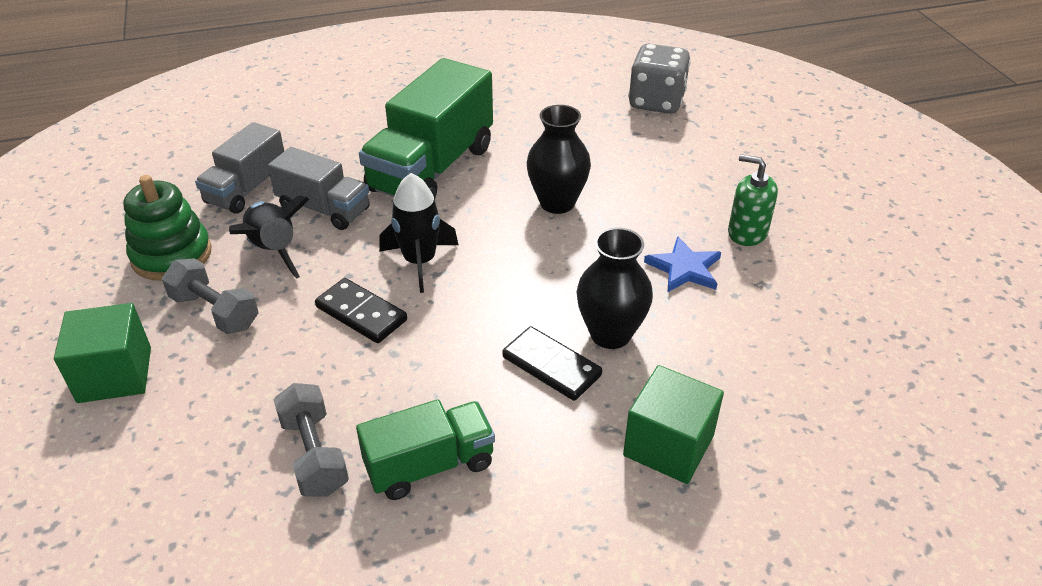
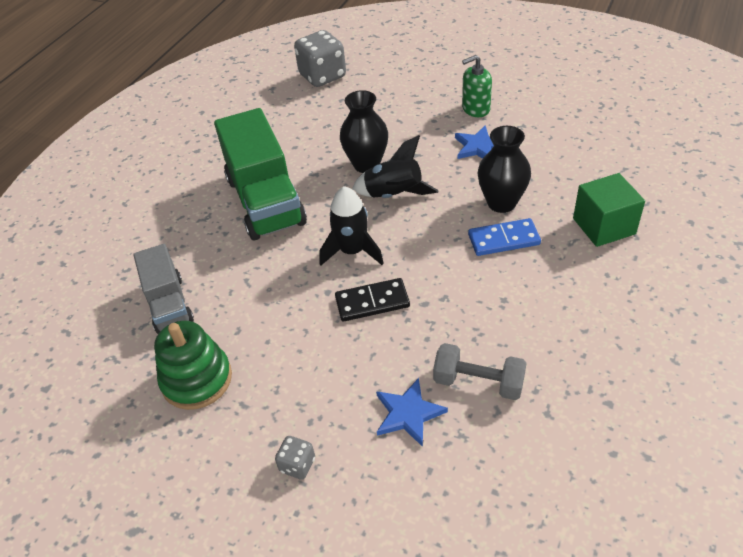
camera: 45 degrees left, 5 degrees up
green cube [54,303,151,403] -> grey dice [275,436,315,480]
grey dumbbell [162,258,258,334] -> none
black rocket [229,196,309,279] -> black rocket moved to [352,135,439,198]
grey truck [268,147,370,230] -> none
green truck [356,399,495,500] -> none
black domino [502,326,602,401] -> blue domino [468,218,541,256]
none -> blue star [376,378,448,447]

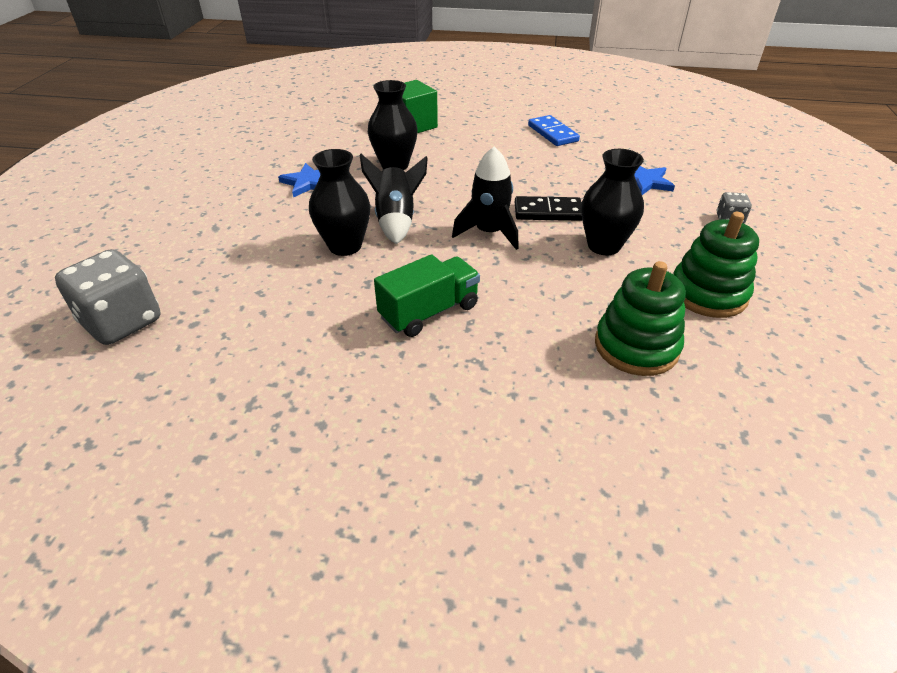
camera: 110 degrees left, 5 degrees down
grey truck [133,244,194,334] -> green stacking toy [595,261,686,376]
green truck [214,108,307,240] -> green truck [374,254,480,337], size x0.59
black domino [335,278,410,322] -> black domino turned 60 degrees counterclockwise [515,196,582,221]
grey dumbbell [433,343,526,400] -> none
green soap dispenser [462,55,492,117] -> none
blue domino [468,218,541,256] -> blue domino moved to [528,115,580,146]
none -> black vase [582,149,644,255]

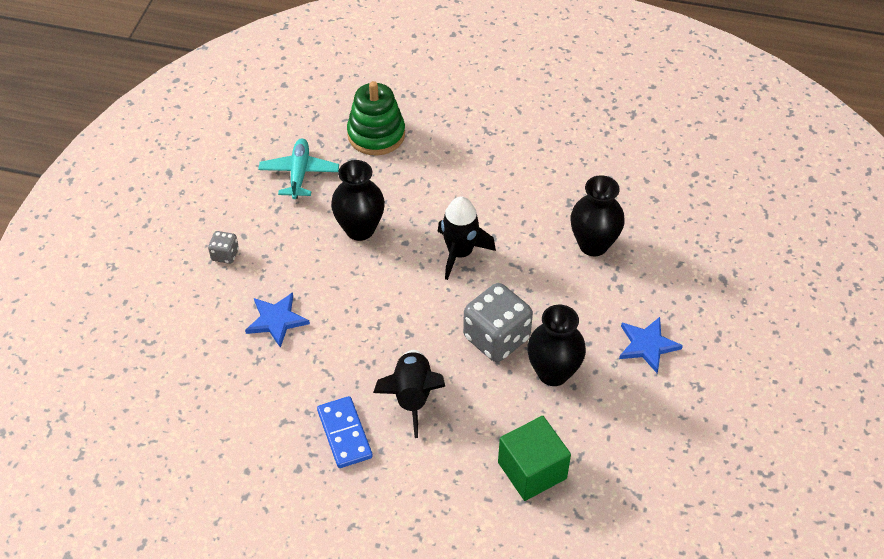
camera: 175 degrees left, 10 degrees up
grey dice [55,249,161,345] -> grey dice moved to [463,283,533,362]
black rocket [360,154,428,244] -> black rocket moved to [373,350,445,438]
green truck [374,254,480,337] -> none
black domino [515,196,582,221] -> none
green stacking toy [673,212,759,318] -> turquoise plane [258,138,339,199]

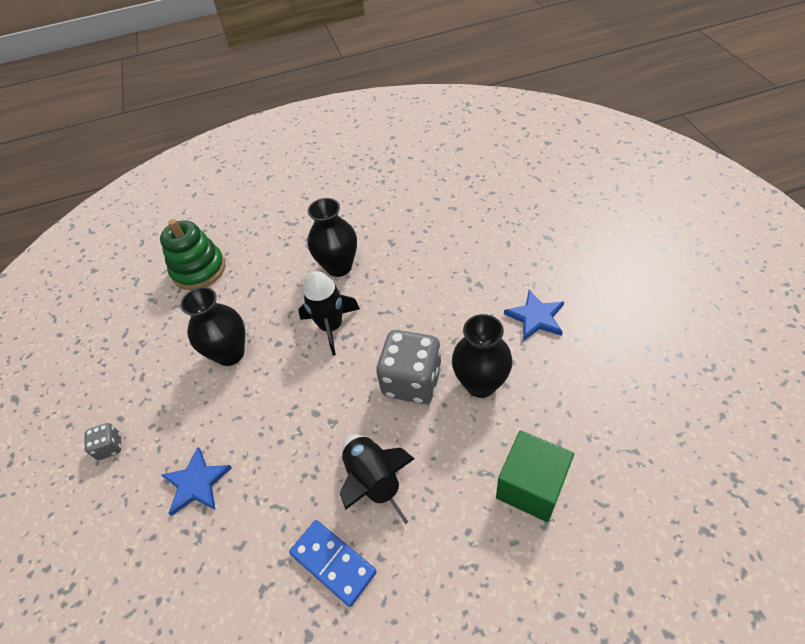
camera: 25 degrees left, 0 degrees up
turquoise plane [258,138,339,199] -> none
black vase [571,175,625,256] -> black vase moved to [307,198,357,277]

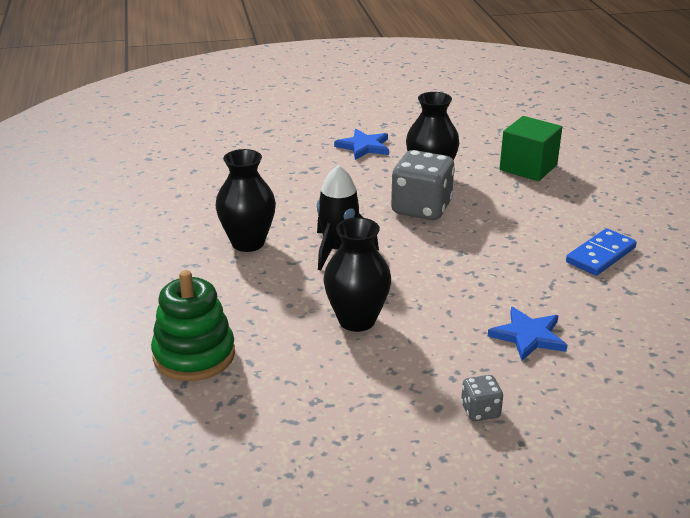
camera: 90 degrees left, 20 degrees down
black rocket [340,434,415,524] -> none

